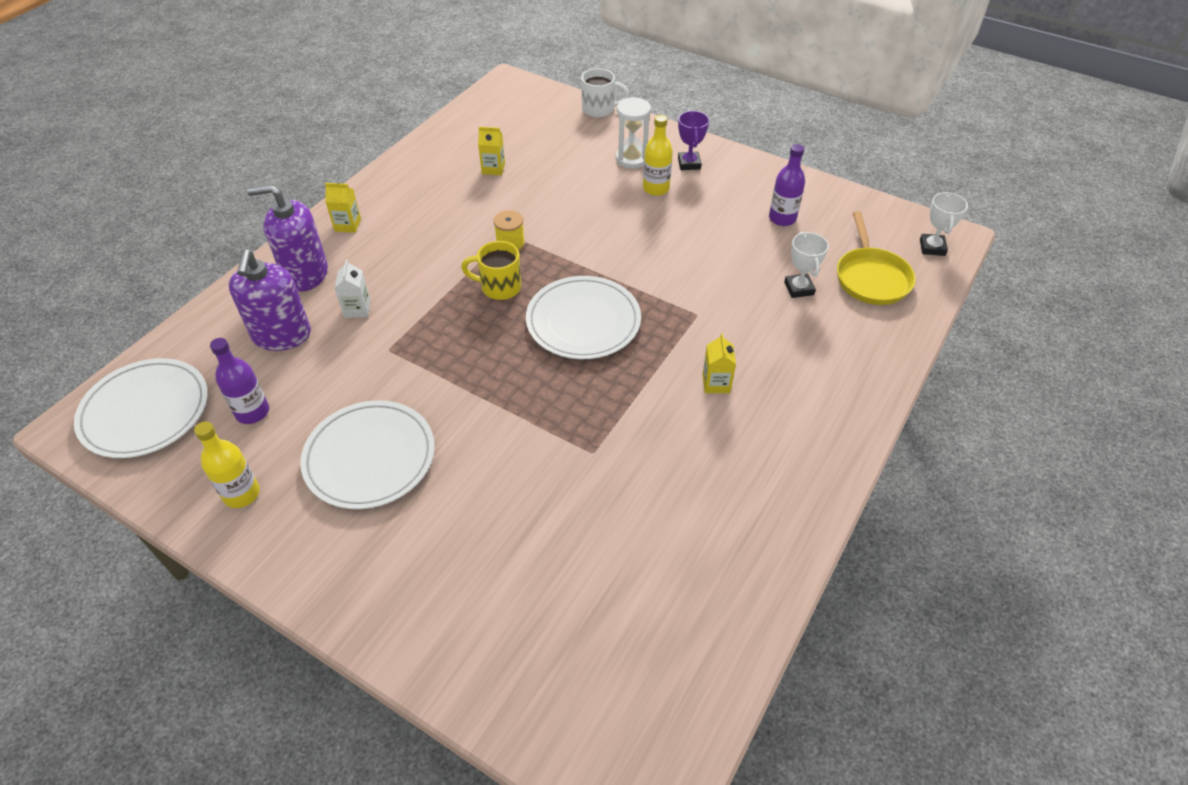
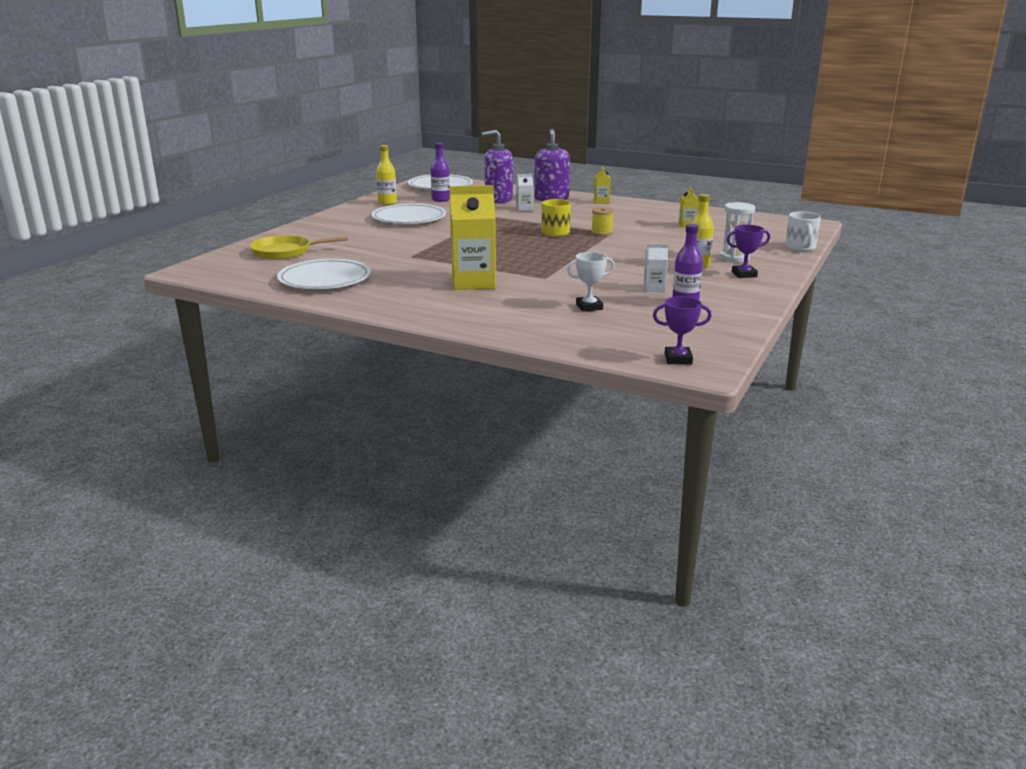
camera: 85 degrees right, 25 degrees down
white plate [526,276,641,359] -> white plate moved to [277,259,371,289]
yellow carton [703,333,736,393] -> yellow carton [450,185,496,290], size x2.14
yellow pan [837,211,916,305] -> yellow pan moved to [250,235,348,260]
white trophy [920,192,968,256] -> purple trophy [653,296,712,364]
none -> white carton [644,244,668,292]

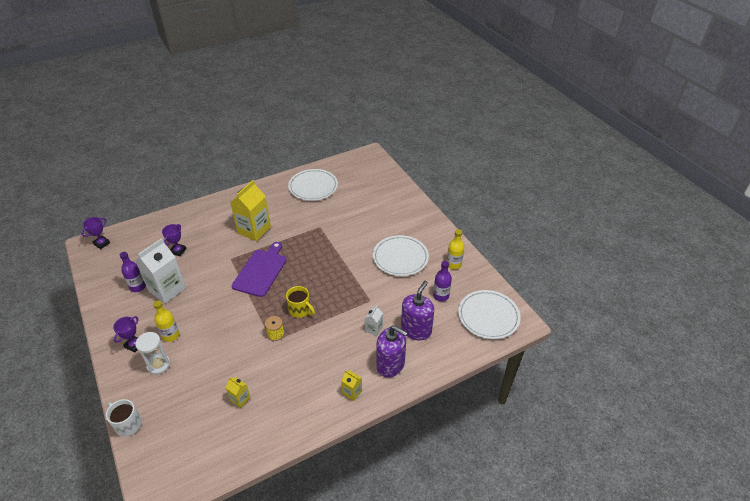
camera: 125 degrees right, 20 degrees up
yellow pan [250,235,348,260] -> none
white trophy [567,252,615,312] -> purple trophy [162,224,187,256]
white carton [644,244,668,292] -> white carton [135,238,186,303], size x2.14
none -> purple cutting board [232,242,287,297]

